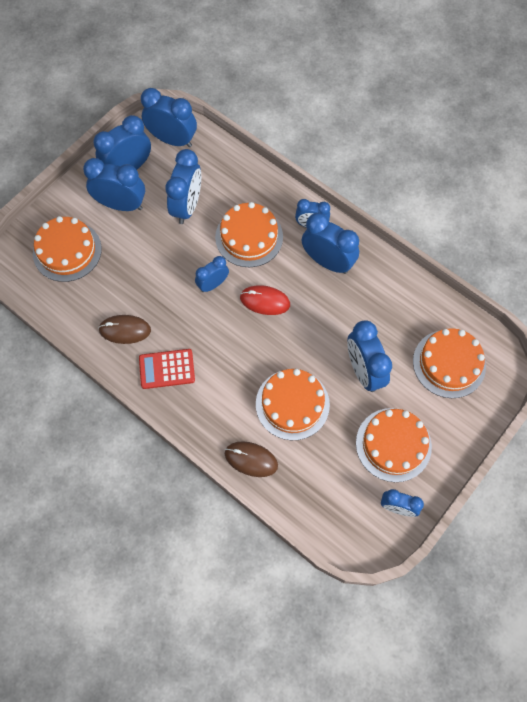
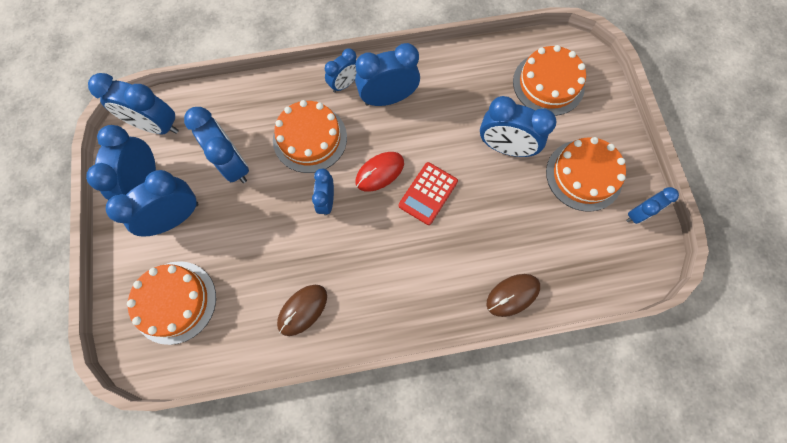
camera: 50 degrees left, 5 degrees up
red calculator [139,349,195,389] -> red calculator moved to [399,162,458,225]
blue clock [141,88,197,147] -> blue clock turned 135 degrees counterclockwise [88,73,179,134]
orange cake [256,369,330,440] -> none

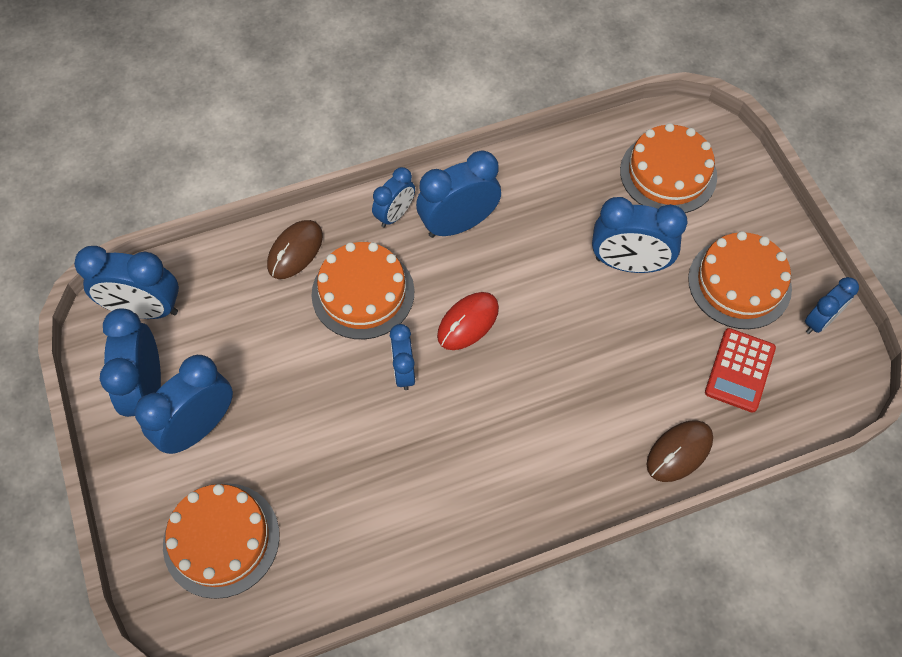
camera: 10 degrees left, 10 degrees down
blue clock [184,107,249,183] -> none
brown mouse [277,285,327,336] -> brown mouse moved to [267,220,323,279]
red calculator [399,162,458,225] -> red calculator moved to [705,328,776,413]

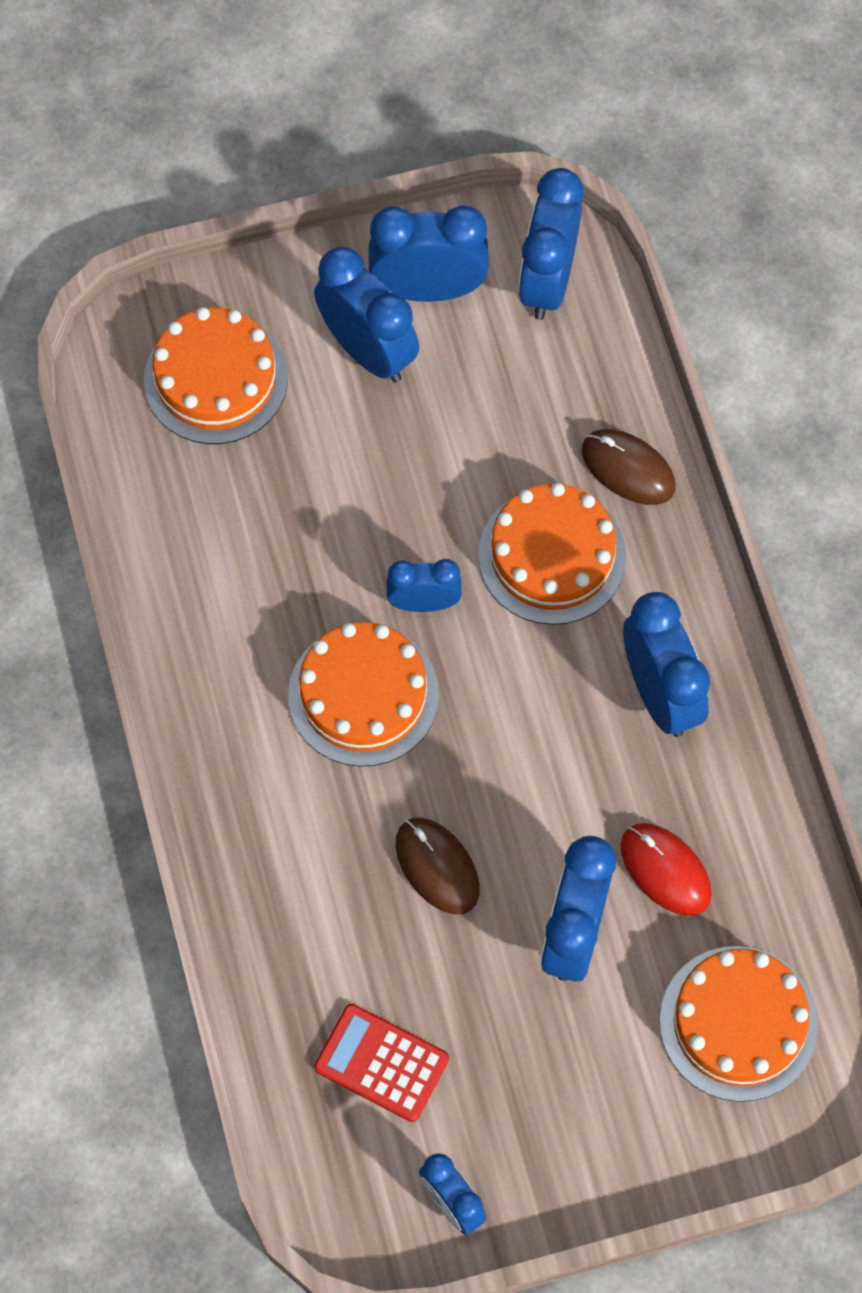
camera: 95 degrees right, 5 degrees up
blue clock [372,167,415,228] -> none
red mouse [437,292,499,350] -> red mouse moved to [620,823,712,916]
brown mouse [646,420,713,482] -> brown mouse moved to [395,818,480,914]
orange cake [688,231,792,329] -> orange cake moved to [288,622,439,767]

